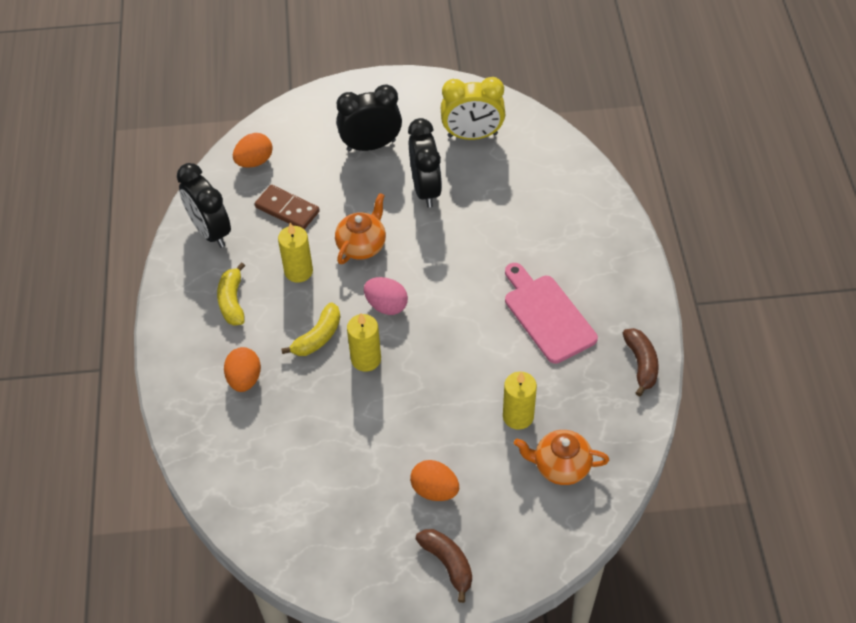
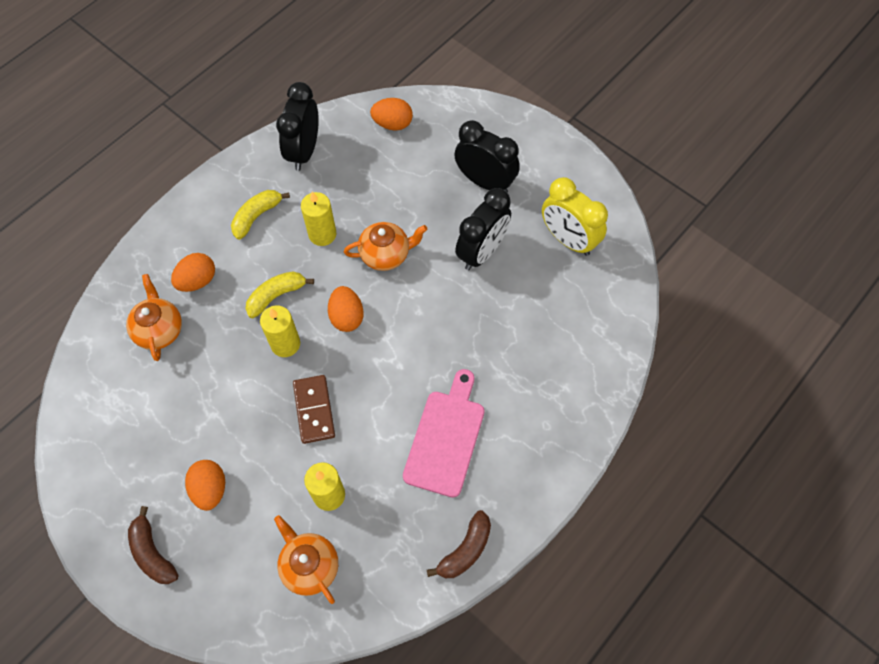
camera: 45 degrees right, 10 degrees up
brown domino [255,185,320,230] -> brown domino moved to [293,375,335,444]
yellow banana [281,302,340,356] -> yellow banana turned 150 degrees clockwise [245,271,314,318]
pink egg [364,277,408,315] -> orange egg [328,286,364,332]
brown banana [416,529,472,603] -> brown banana turned 135 degrees clockwise [128,506,178,584]
none -> orange teapot [126,274,182,361]

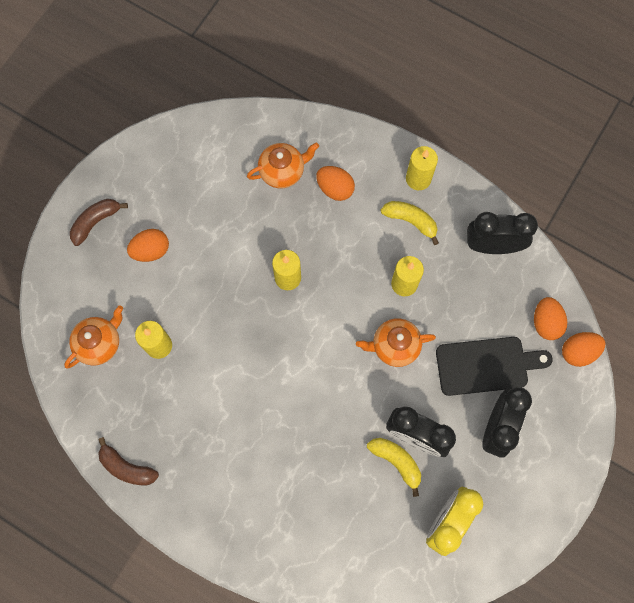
camera: 80 degrees right, 10 degrees up
yellow banana [245,271,314,318] -> yellow banana moved to [367,438,421,497]
brown domino [293,375,335,444] -> none
orange egg [328,286,364,332] -> orange egg moved to [562,332,605,367]
orange teapot [344,222,427,271] -> orange teapot turned 105 degrees clockwise [356,318,436,367]
pink cutting board [403,369,485,498] -> none
none -> yellow candle [406,146,438,190]
none -> black cutting board [436,337,553,396]

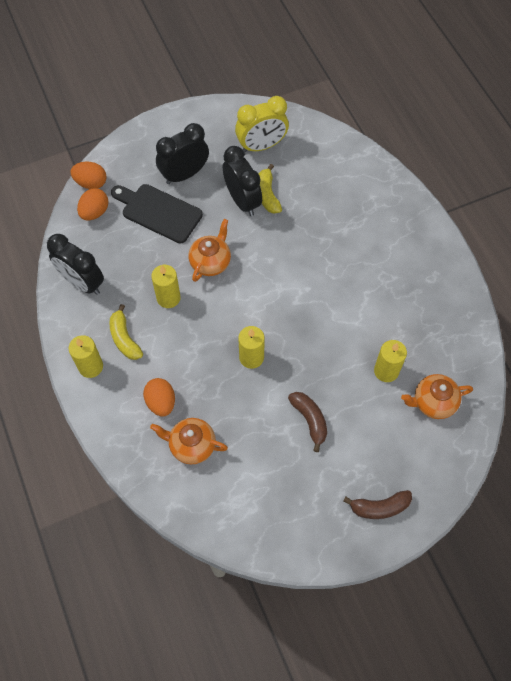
camera: 145 degrees left, 10 degrees down
brown banana [98,437,159,485] -> brown banana moved to [288,392,327,452]
orange egg [127,229,169,262] -> none
orange teapot [356,318,436,367] -> orange teapot turned 90 degrees counterclockwise [188,219,231,282]

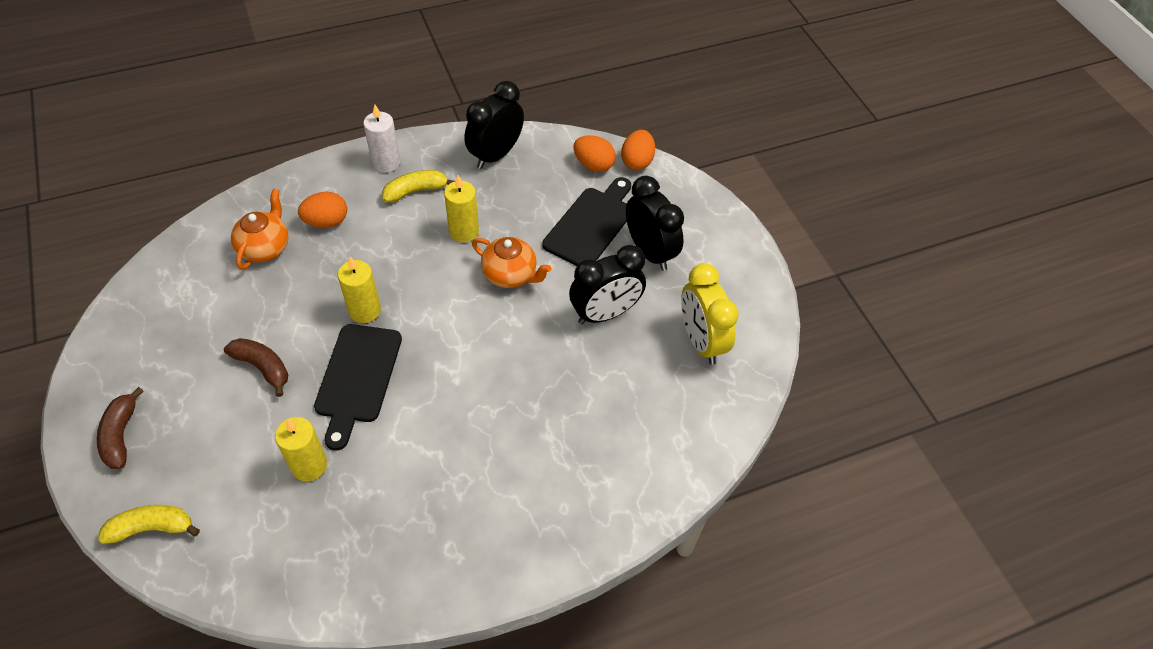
camera: 90 degrees right, 10 degrees down
yellow candle [68,335,103,378] -> white candle [363,105,400,172]
yellow banana [259,164,282,214] -> yellow banana moved to [98,505,200,544]
brown banana [288,392,327,452] -> brown banana turned 120 degrees counterclockwise [224,338,288,397]
orange teapot [401,374,473,419] -> none
none -> black cutting board [314,324,402,451]

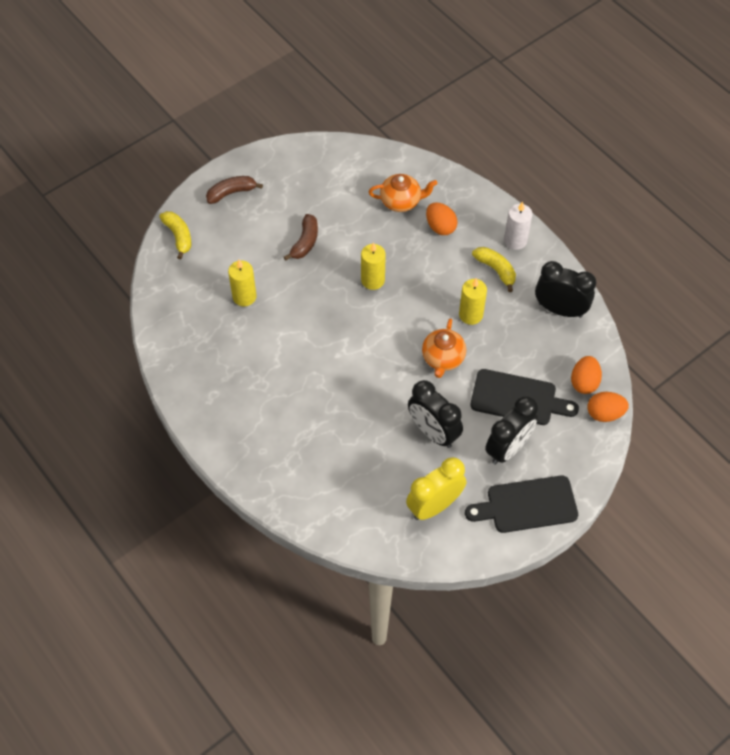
camera: 75 degrees right, 5 degrees up
black cutting board [314,324,402,451] -> black cutting board moved to [465,475,578,533]

